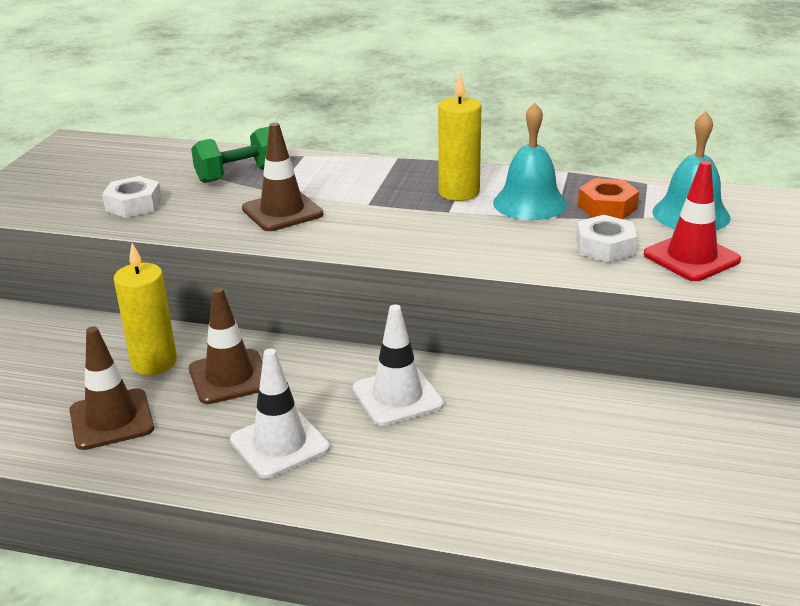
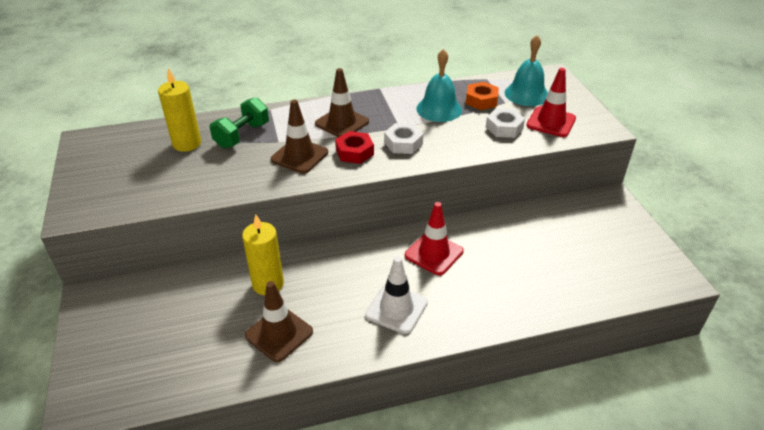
camera: 30 degrees left, 10 degrees up
white nut [102,176,162,218] -> white nut moved to [384,123,423,154]
brown traffic cone [189,287,263,404] -> brown traffic cone moved to [315,68,369,137]
white traffic cone [353,305,444,426] -> red traffic cone [405,202,464,276]
yellow candle [438,74,481,201] -> yellow candle moved to [158,68,201,152]
none -> red nut [335,131,374,164]

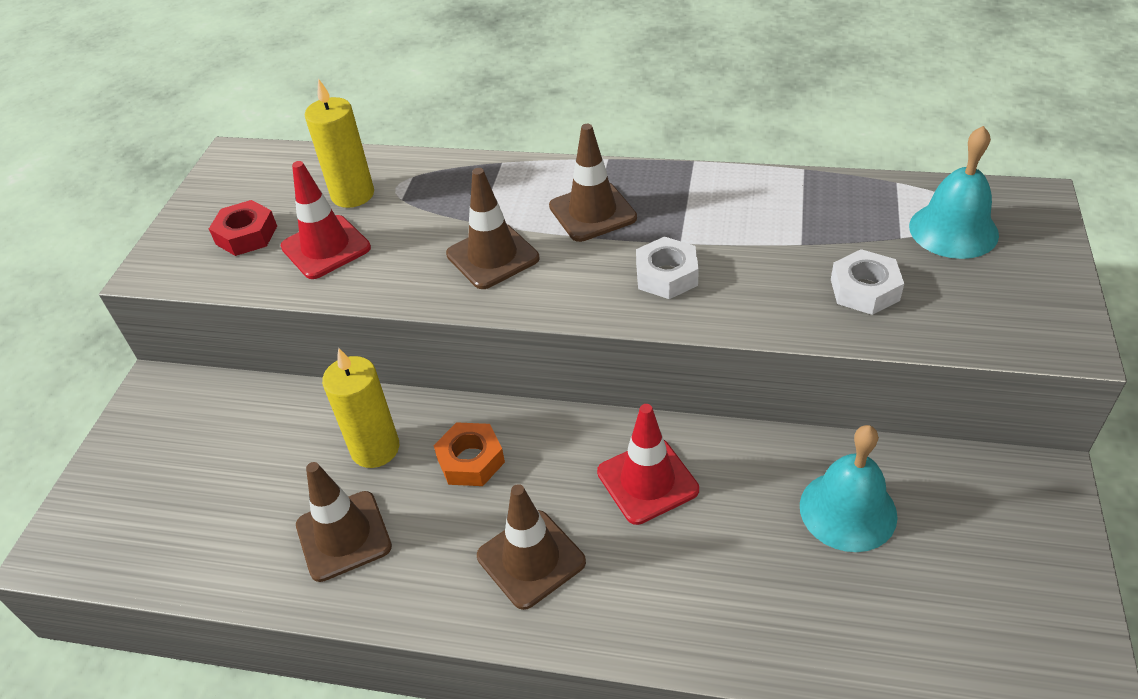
camera: 30 degrees right, 5 degrees up
green dumbbell [210,97,269,149] -> none
red nut [335,131,374,164] -> red nut moved to [209,200,277,256]
white traffic cone [365,256,428,334] -> brown traffic cone [477,484,586,610]
turquoise bell [416,49,462,122] -> turquoise bell moved to [800,425,898,552]
orange nut [466,82,499,110] -> orange nut moved to [433,422,505,486]
red traffic cone [526,68,576,137] -> red traffic cone moved to [281,161,371,279]

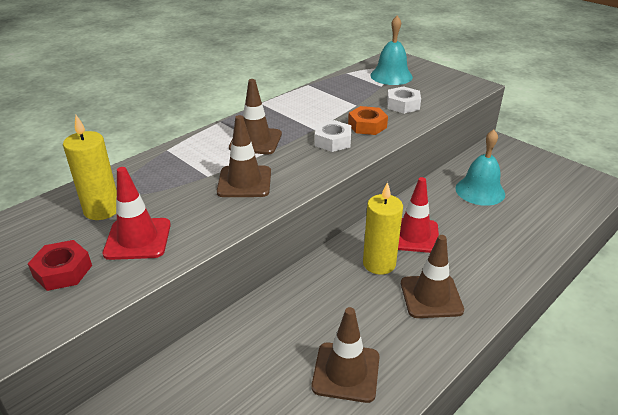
camera: 60 degrees left, 10 degrees down
yellow candle [322,348,399,468] -> yellow candle moved to [363,182,403,275]
orange nut [433,422,505,486] -> orange nut moved to [348,106,388,135]

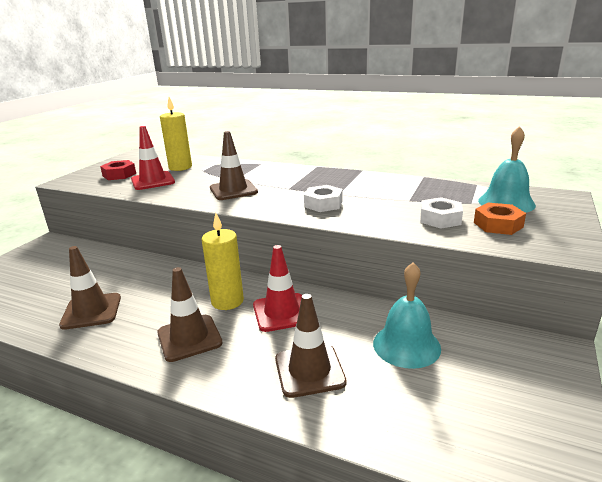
camera: 70 degrees right, 10 degrees down
brown traffic cone [229,79,282,154] -> brown traffic cone moved to [275,294,347,398]
orange nut [348,106,388,135] -> orange nut moved to [474,203,526,235]

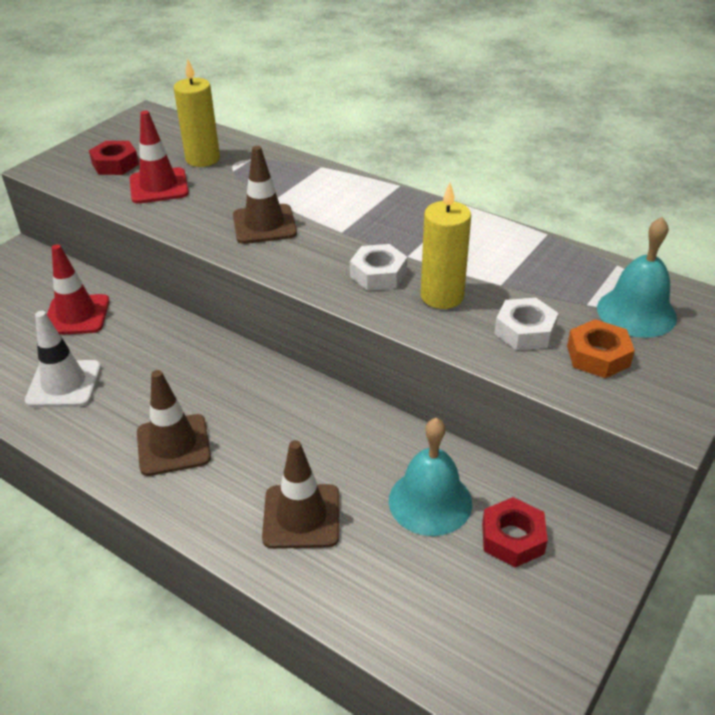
camera: 10 degrees right, 15 degrees up
brown traffic cone [59,246,121,330] -> white traffic cone [25,311,101,407]
yellow candle [202,213,244,310] -> yellow candle moved to [421,182,471,309]
red traffic cone [253,245,302,332] -> red traffic cone moved to [47,244,110,335]
none -> red nut [482,497,548,568]

